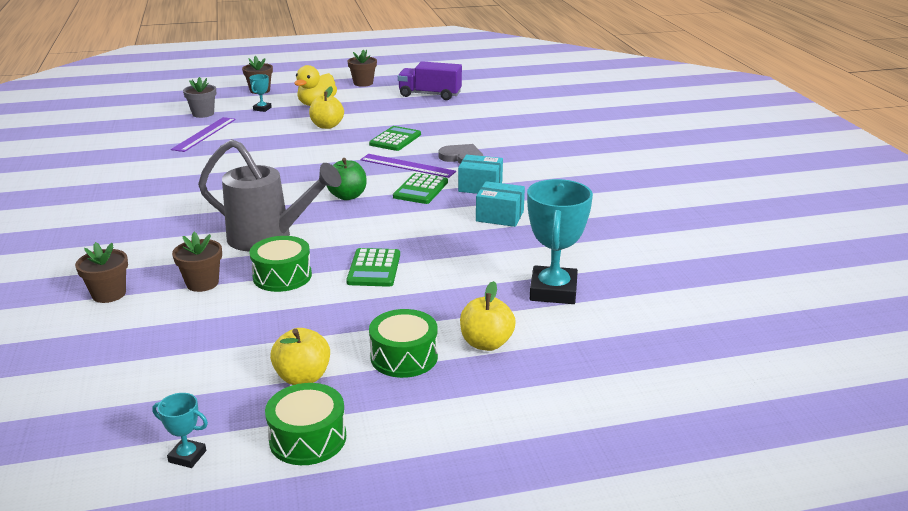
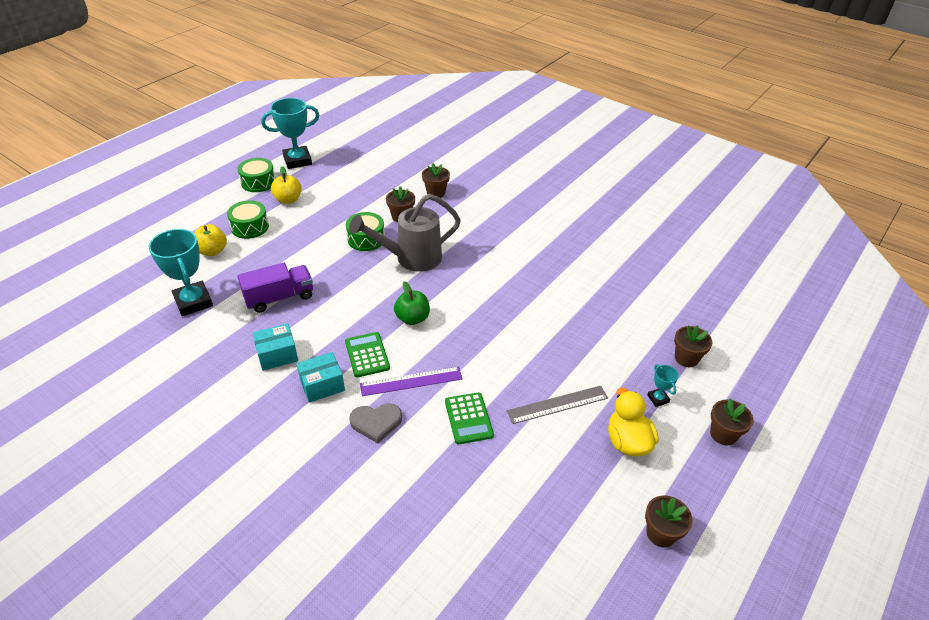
camera: 140 degrees right, 15 degrees up
turquoise trophy [152,393,208,468] -> turquoise trophy [261,98,319,169], size x2.16
purple ruler [171,117,236,152] -> none
grey flower pot [183,77,216,118] -> brown flower pot [674,326,712,367]
yellow apple [309,87,344,129] -> grey ruler [507,386,608,424]
green calculator [346,248,400,287] -> none
purple truck [398,61,462,100] -> purple truck moved to [237,263,313,313]

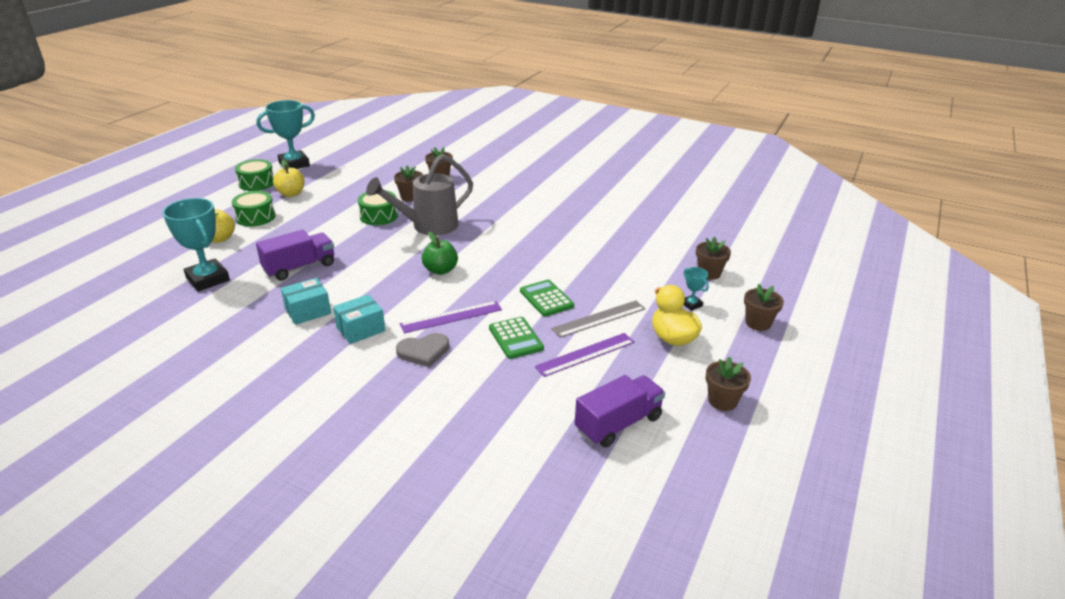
camera: 10 degrees left, 10 degrees down
green calculator [345,332,390,378] -> green calculator moved to [520,280,574,316]
none -> purple ruler [534,333,635,377]
none -> purple truck [575,375,665,447]

